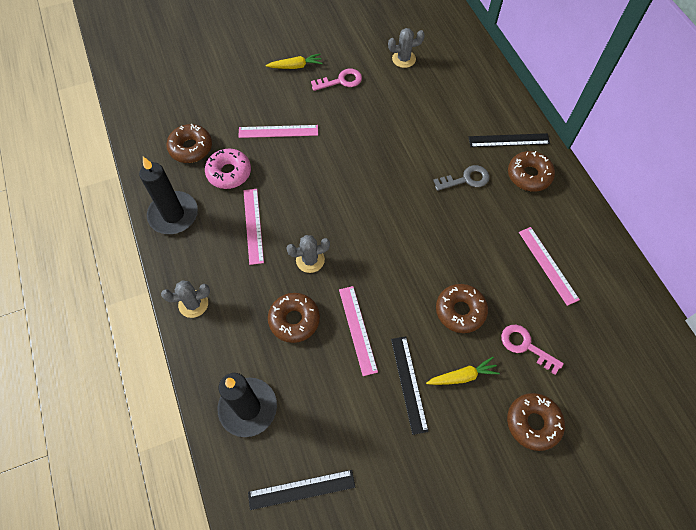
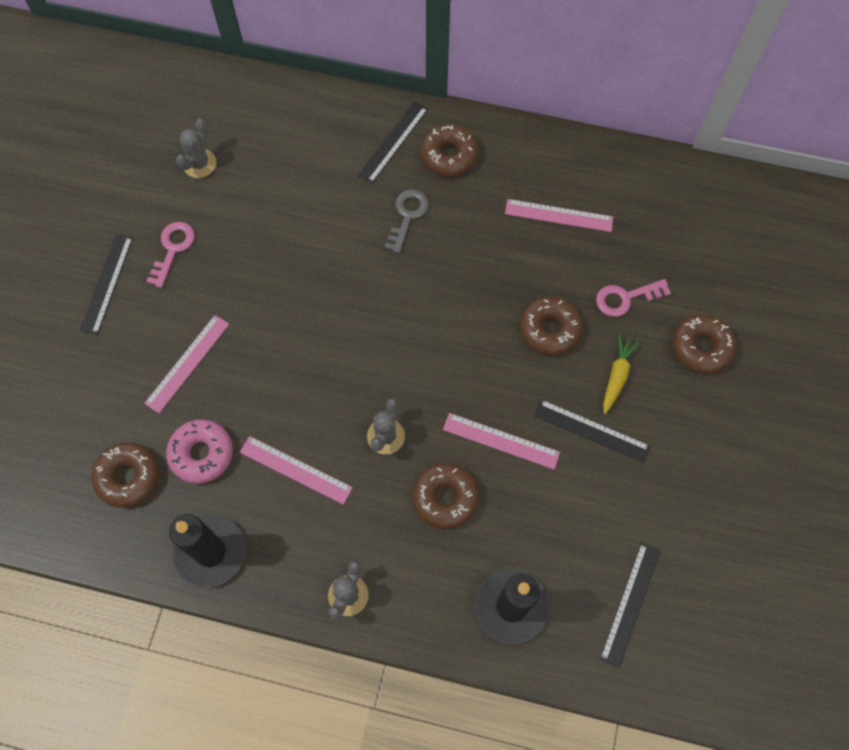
camera: 55 degrees left, 5 degrees up
yellow carrot [266,54,323,69] -> black ruler [80,234,133,335]

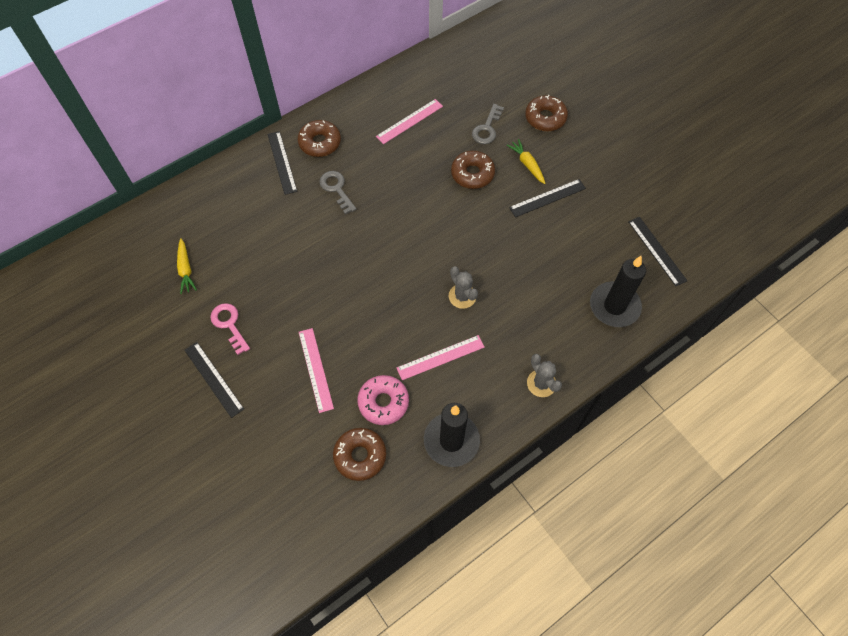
camera: 50 degrees left, 5 degrees down
grey cactus [176,119,217,178] -> yellow carrot [177,238,197,294]
brown donut [412,463,479,529] -> none
pink ruler [443,413,560,470] -> none
pink key [596,279,671,317] -> grey key [472,104,504,144]

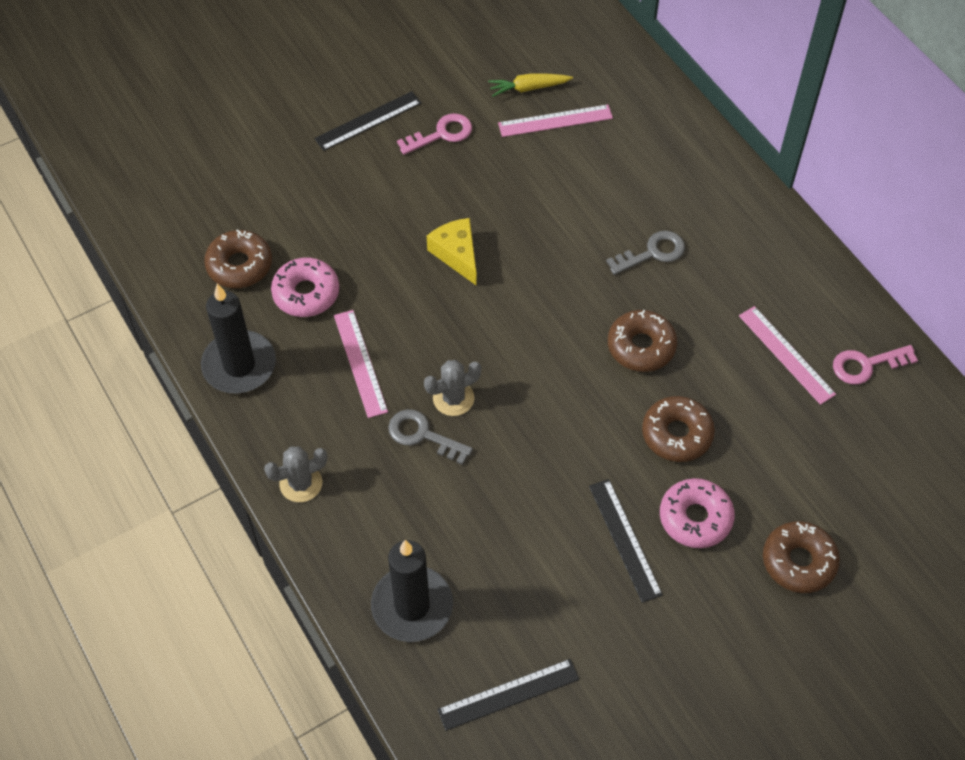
camera: 95 degrees right, 5 degrees down
black ruler [267,131,297,195] -> none
brown donut [298,120,341,157] -> brown donut moved to [608,310,677,372]
pink ruler [299,328,334,413] -> pink ruler moved to [498,104,613,137]
grey key [472,104,504,144] -> grey key moved to [388,409,473,465]
yellow carrot [507,139,546,184] -> pink donut [660,478,735,548]
none -> yellow cheese [427,218,477,286]
none -> pink key [833,345,918,385]

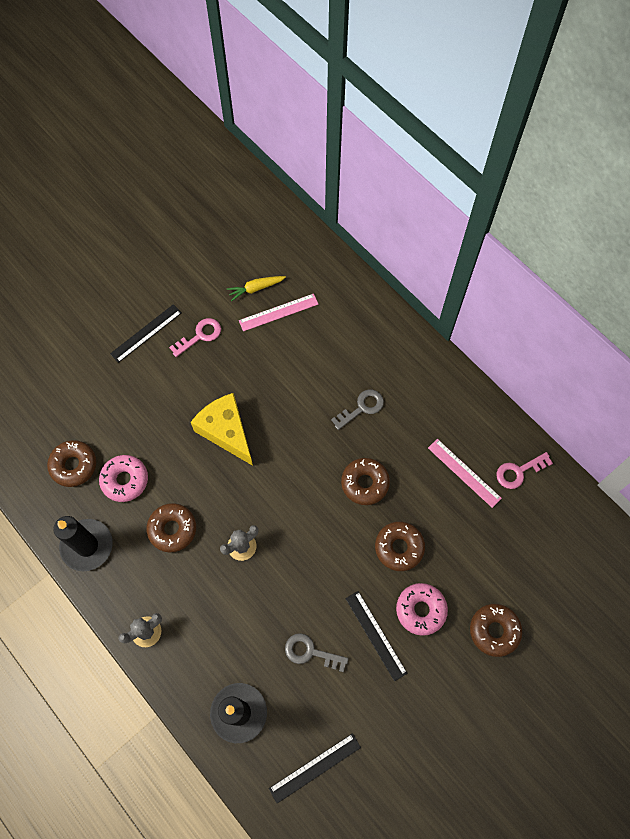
camera: 10 degrees left, 10 degrees up
pink ruler [334,310,388,418] -> brown donut [146,503,196,552]
grey key [388,409,473,465] -> grey key moved to [285,633,349,672]
yellow cheese [427,218,477,286] -> yellow cheese [191,393,253,466], size x1.51

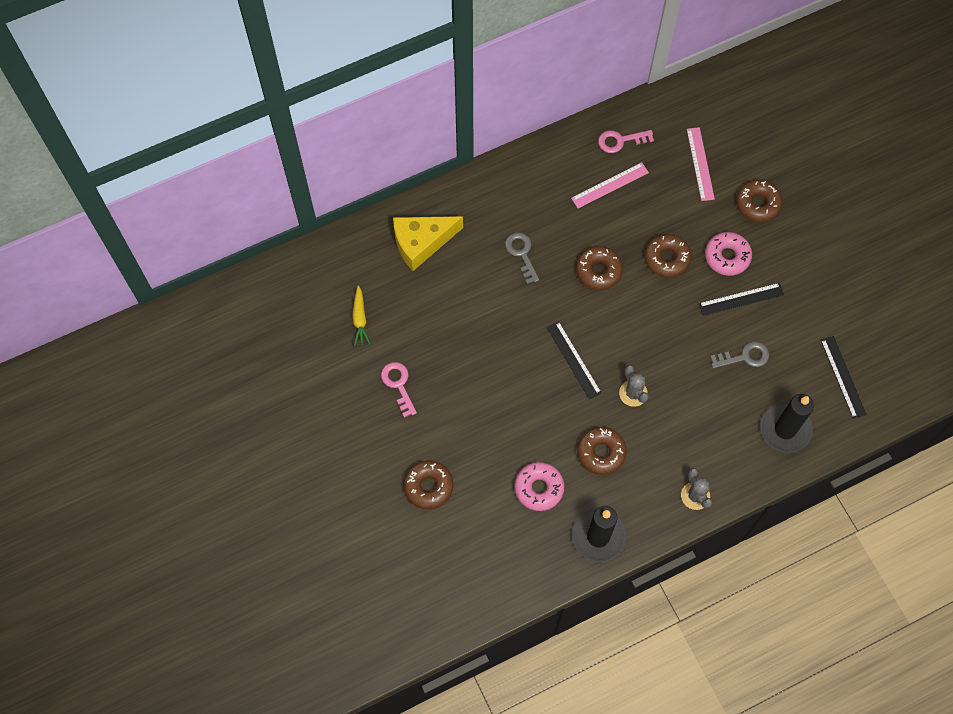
camera: 75 degrees left, 0 degrees up
brown donut [47,440,96,487] -> brown donut moved to [404,460,453,509]
black ruler [110,304,182,363] -> black ruler moved to [547,321,602,399]
yellow cheese [191,393,253,466] -> yellow cheese moved to [393,216,463,271]
pink ruler [239,294,319,331] -> pink ruler moved to [687,127,715,201]
grey key [285,633,349,672] -> grey key turned 135 degrees counterclockwise [710,341,769,369]
pink key [496,452,553,489] -> pink key turned 90 degrees clockwise [598,130,654,153]

